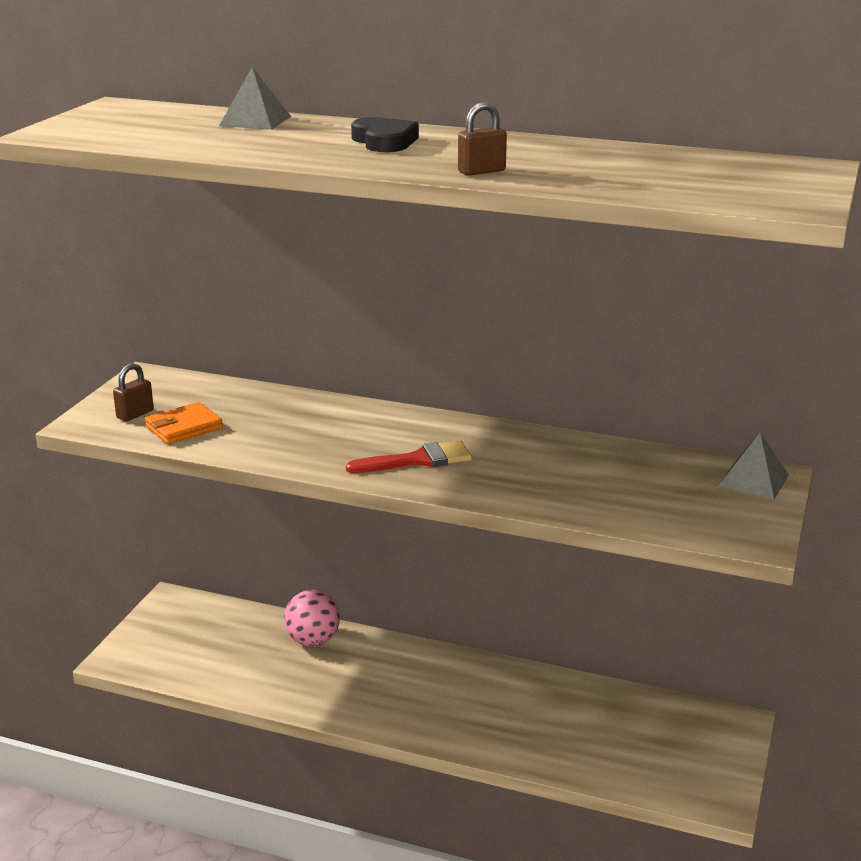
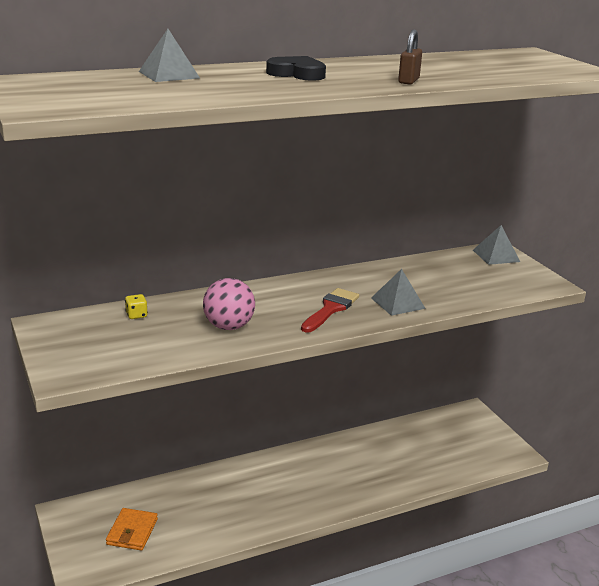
camera: 45 degrees left, 0 degrees up
brown padlock [113,363,154,422] -> none
orange wallet [145,402,223,444] -> orange wallet moved to [106,508,158,550]
pink ball [284,590,340,646] -> pink ball moved to [203,278,255,330]
none -> yellow dice [125,294,148,319]
none -> grey pyramid [371,269,426,316]

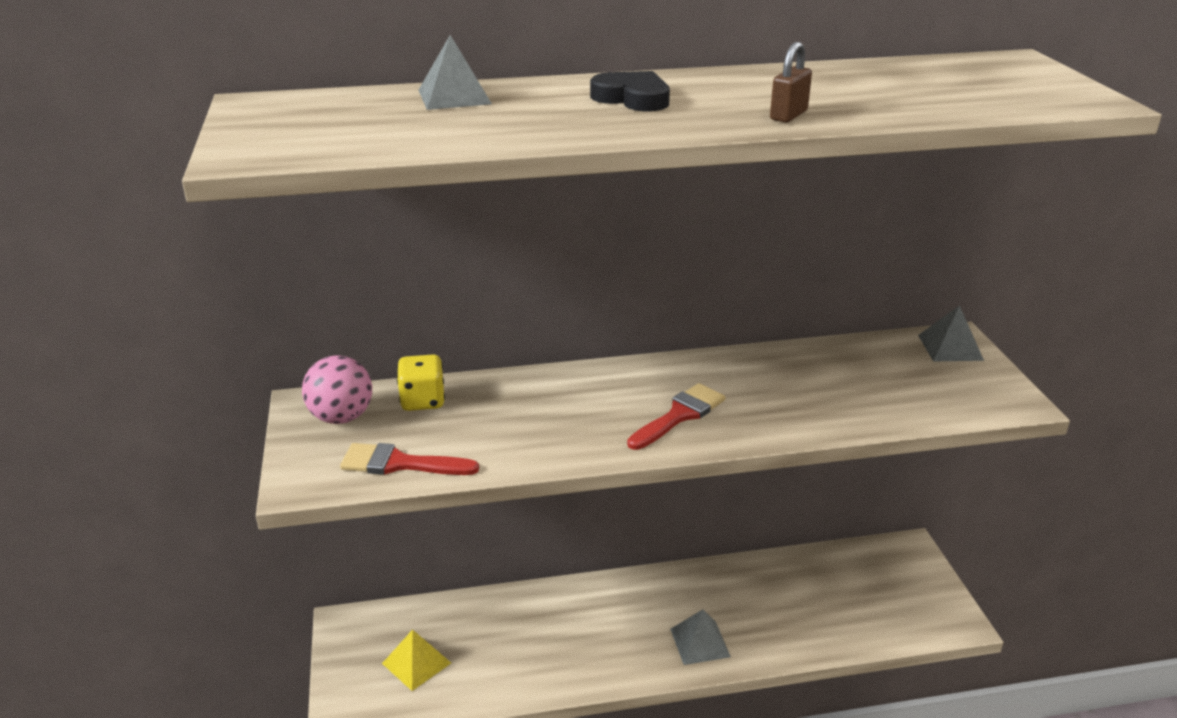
camera: 15 degrees right, 5 degrees up
orange wallet [106,508,158,550] -> yellow pyramid [382,630,451,691]
yellow dice [125,294,148,319] -> yellow dice [397,354,445,411], size x1.73
pink ball [203,278,255,330] -> pink ball moved to [302,355,372,424]
grey pyramid [371,269,426,316] -> grey pyramid moved to [670,610,731,665]
none -> red brush [340,443,479,475]

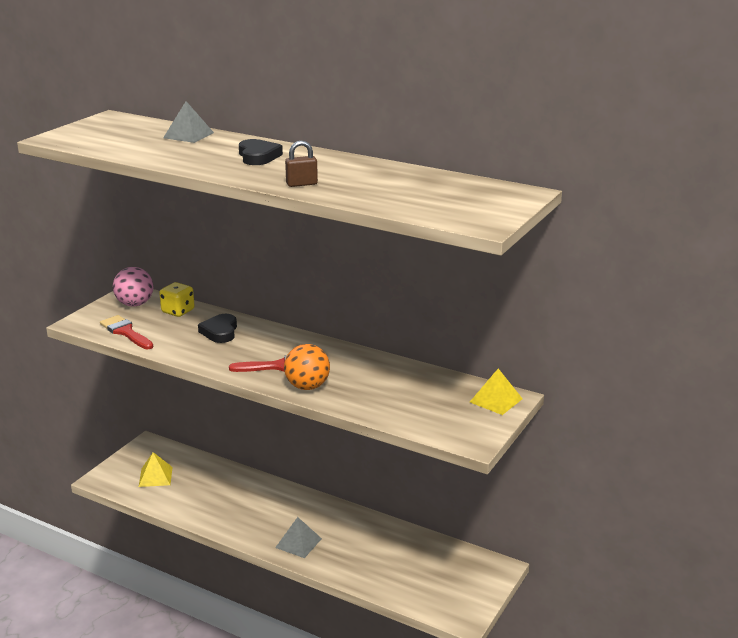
camera: 40 degrees right, 5 degrees down
grey pyramid [918,305,984,362] -> yellow pyramid [470,369,523,415]
none -> black heart [198,314,237,343]
none -> orange ball [284,344,330,390]

